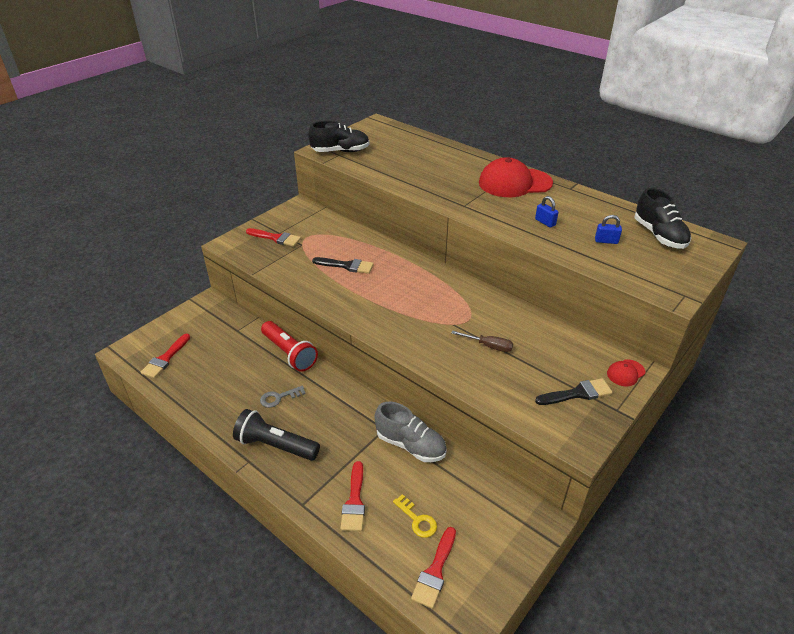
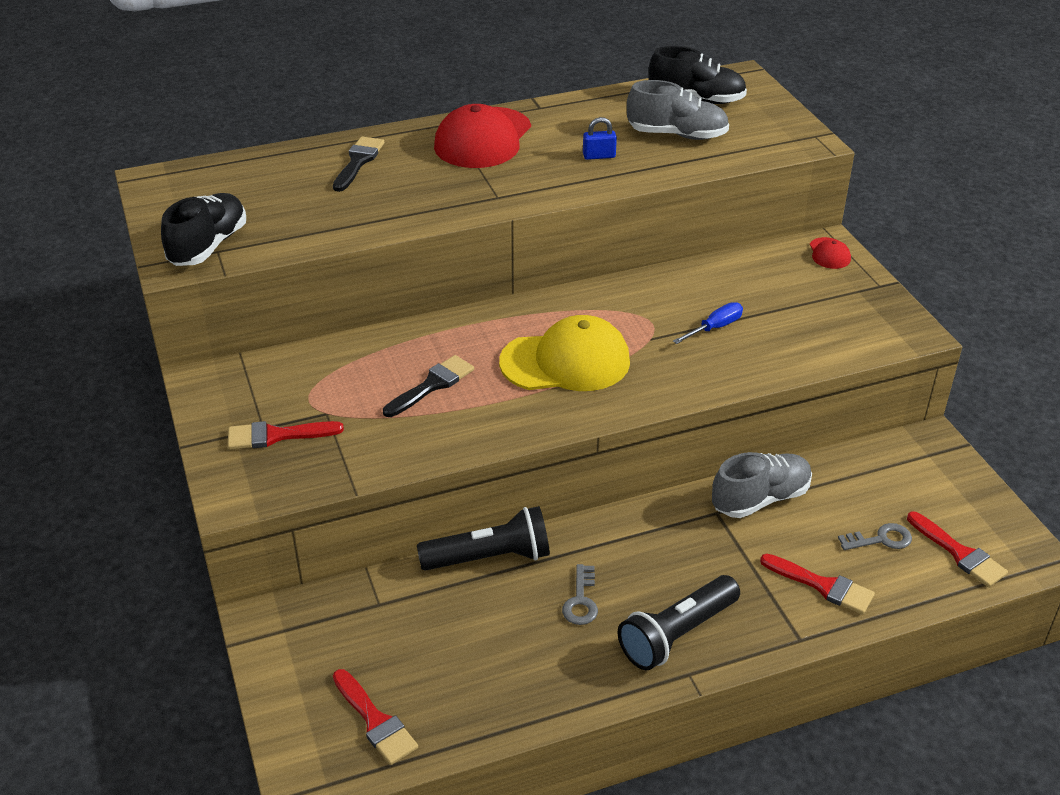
camera: 60 degrees left, 0 degrees up
red brush [246,228,301,247] -> red brush turned 150 degrees counterclockwise [228,421,344,450]
red flashlight [261,321,318,372] -> black flashlight [417,506,550,571]
yellow key [393,494,437,538] -> grey key [838,523,912,550]
brown screwdriver [451,330,513,352] -> blue screwdriver [673,302,743,344]
black brush [535,378,613,405] -> black brush moved to [333,137,384,192]
blue padlock [595,215,622,244] -> grey shoe [627,80,729,140]
none -> yellow cap [499,315,630,391]

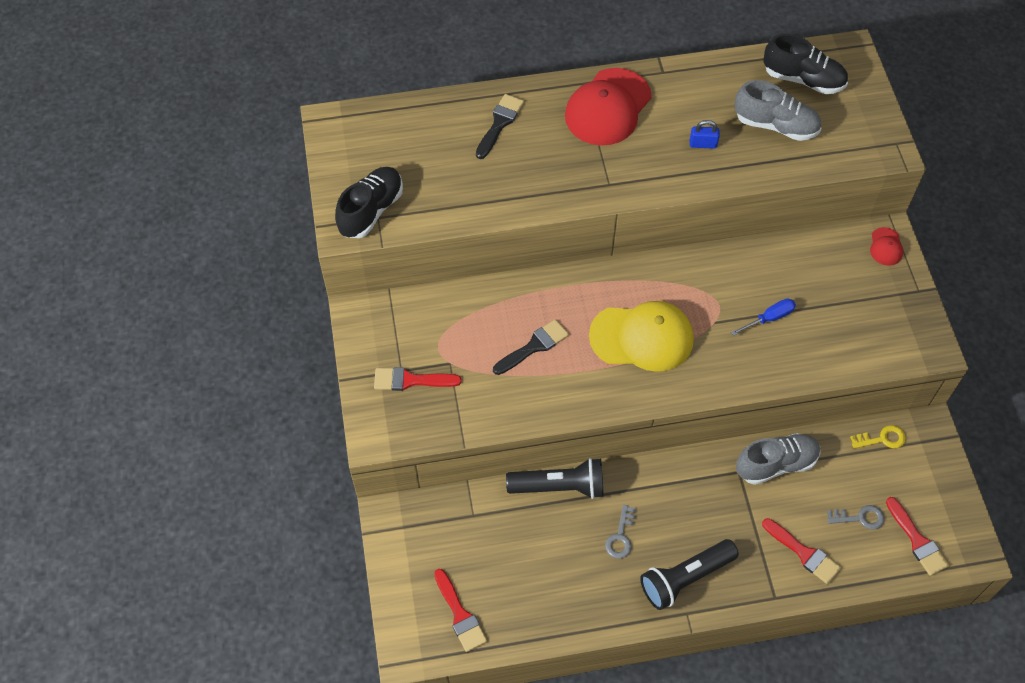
camera: 10 degrees right, 20 degrees up
none -> yellow key [850,425,906,449]

